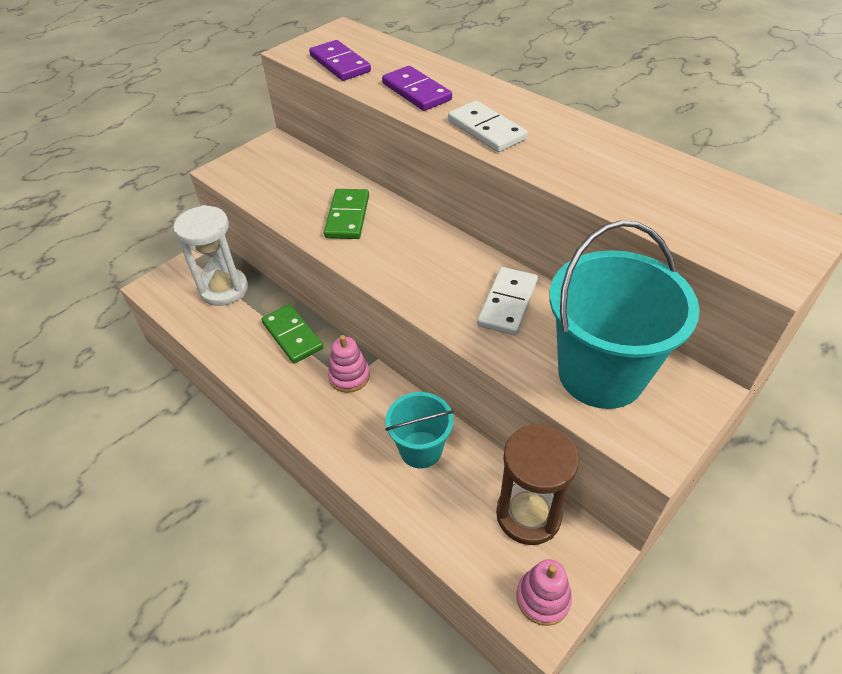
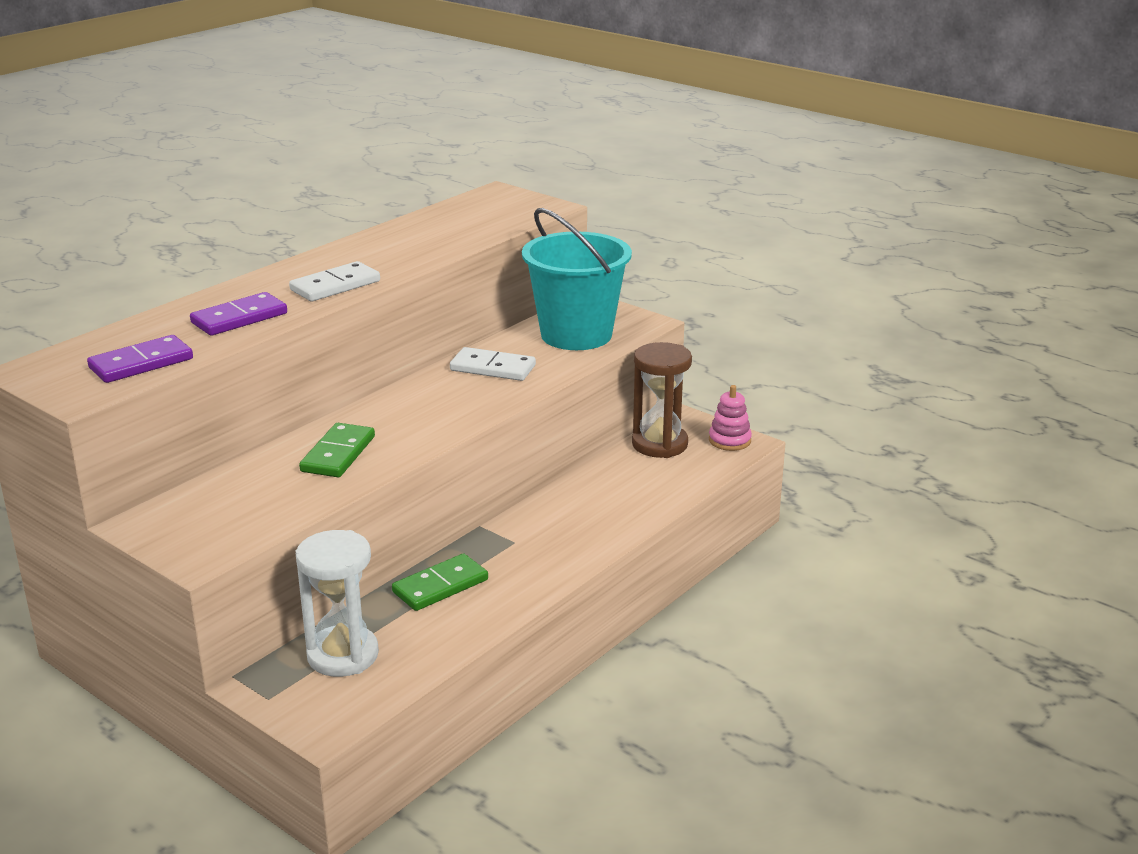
camera: 95 degrees left, 20 degrees down
green domino [324,189,369,239] -> green domino turned 75 degrees counterclockwise [299,423,375,477]
pink stacking toy [328,335,370,393] -> none
turquoise bucket [385,392,454,468] -> none

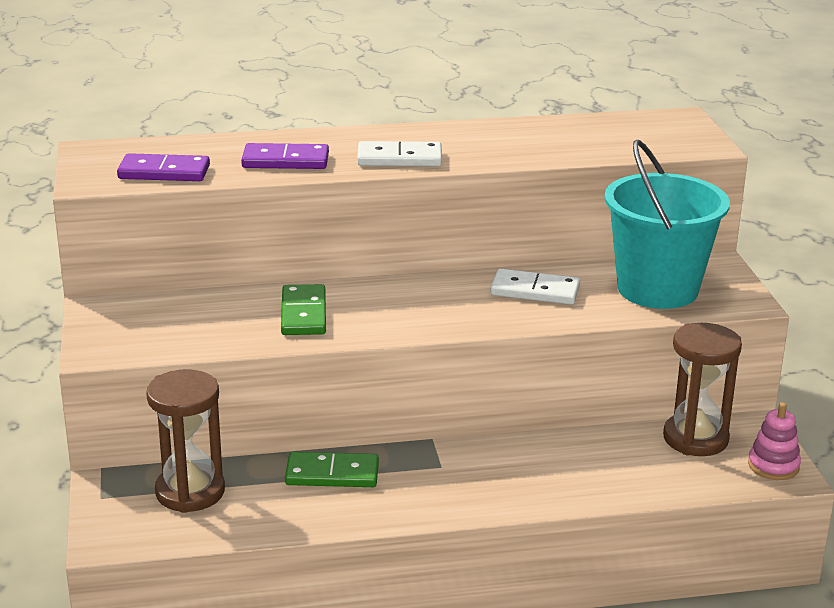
camera: 40 degrees right, 0 degrees up
white hourglass [296,530,379,677] -> brown hourglass [146,369,225,513]
green domino [299,423,375,477] -> green domino turned 60 degrees counterclockwise [281,284,326,335]
white domino [450,347,536,381] -> white domino turned 45 degrees counterclockwise [490,269,580,305]

